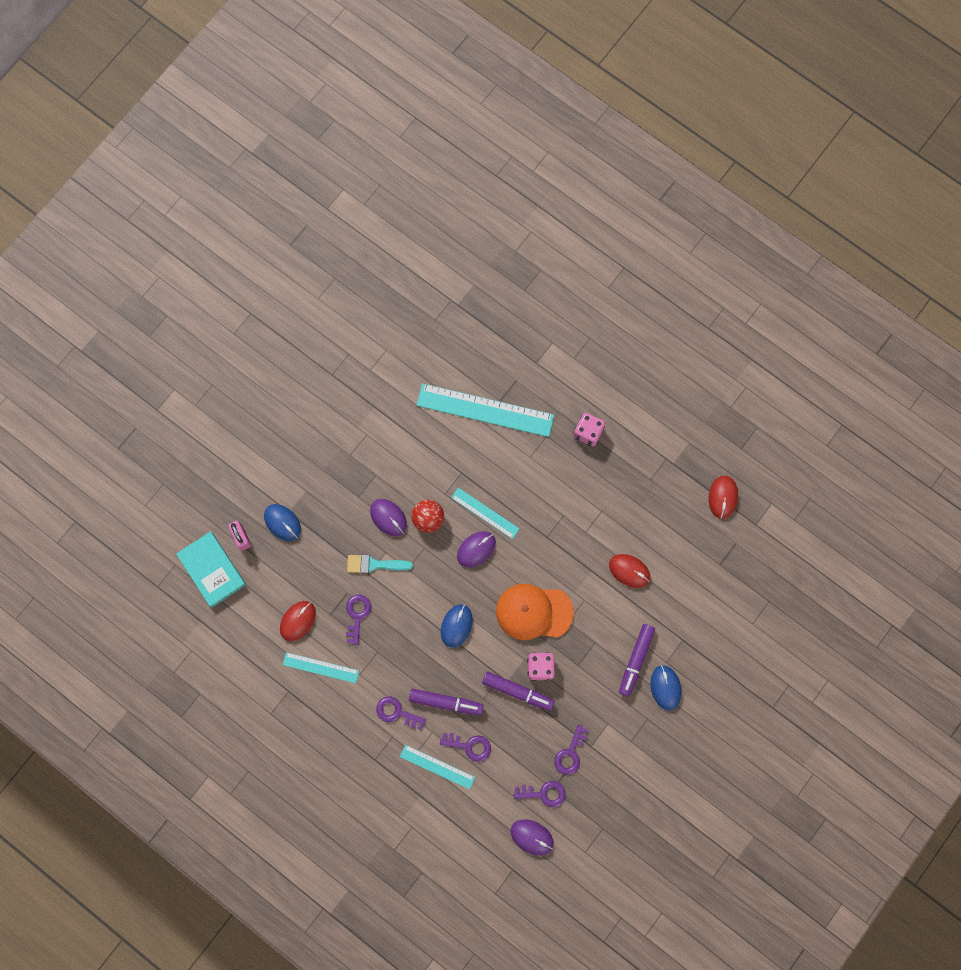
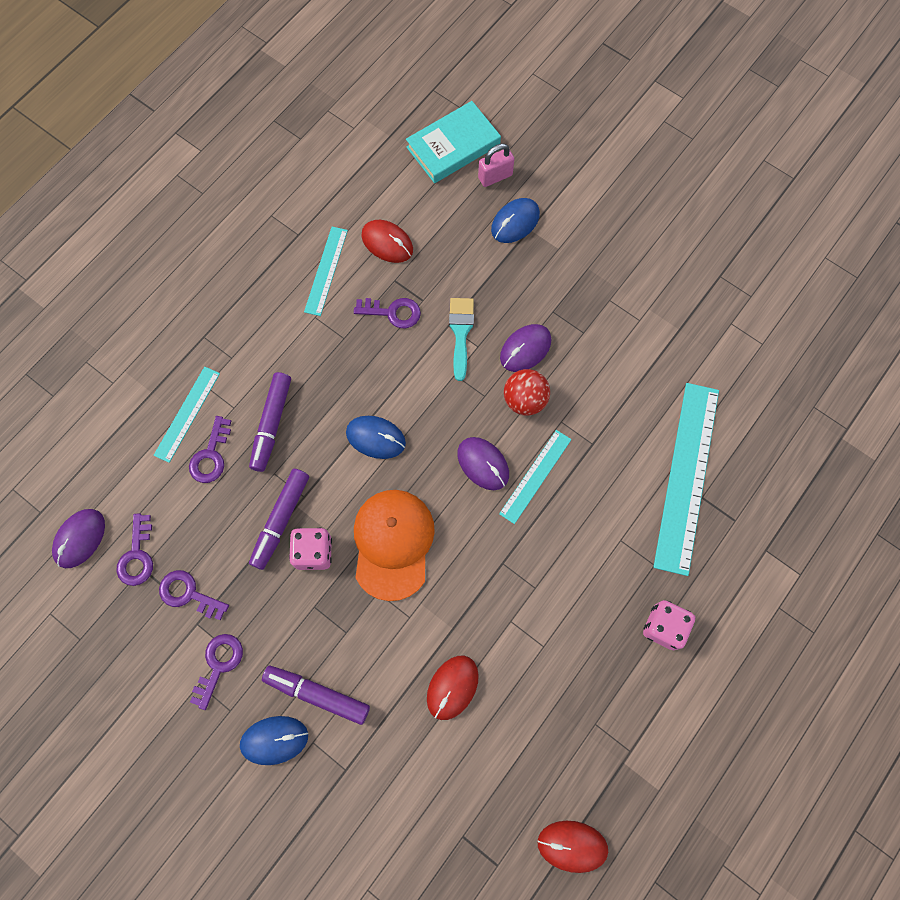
camera: 90 degrees right, 5 degrees down
purple key [376,696,426,730] -> purple key moved to [190,634,243,710]

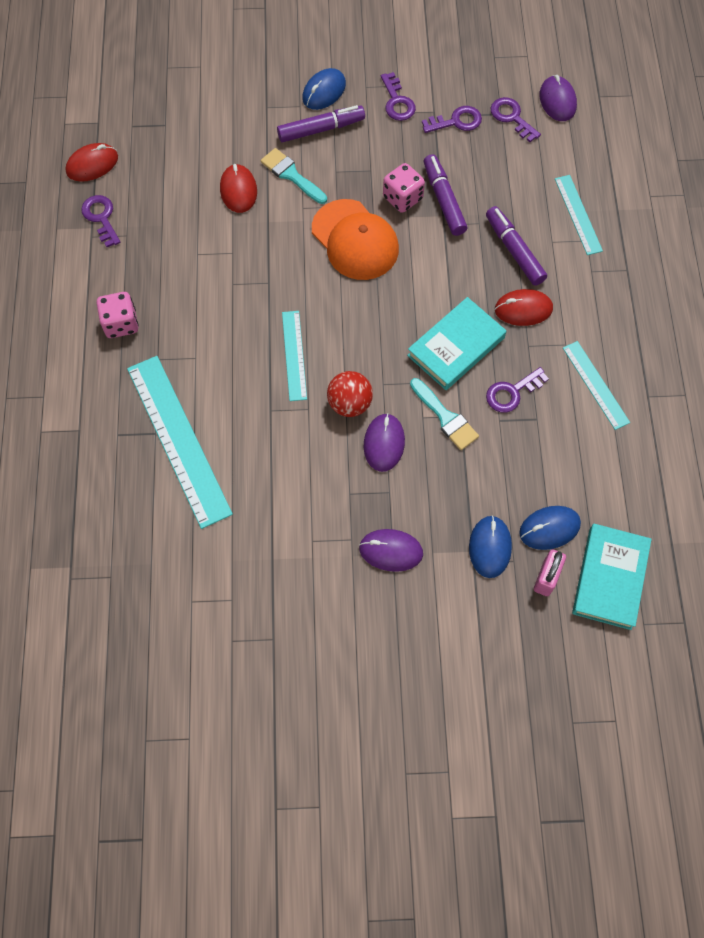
camera: 140 degrees right, 5 degrees down
purple key [189,416,231,483] -> purple key moved to [81,195,121,247]
blue mouse [346,416,406,459] -> blue mouse moved to [519,506,581,550]
red mouse [361,220,413,263] -> red mouse moved to [495,289,553,326]
purple mouse [457,437,509,490] -> purple mouse moved to [359,529,423,572]
none -> turquoise brush [261,148,327,204]
none -> turquoise book [407,297,506,390]

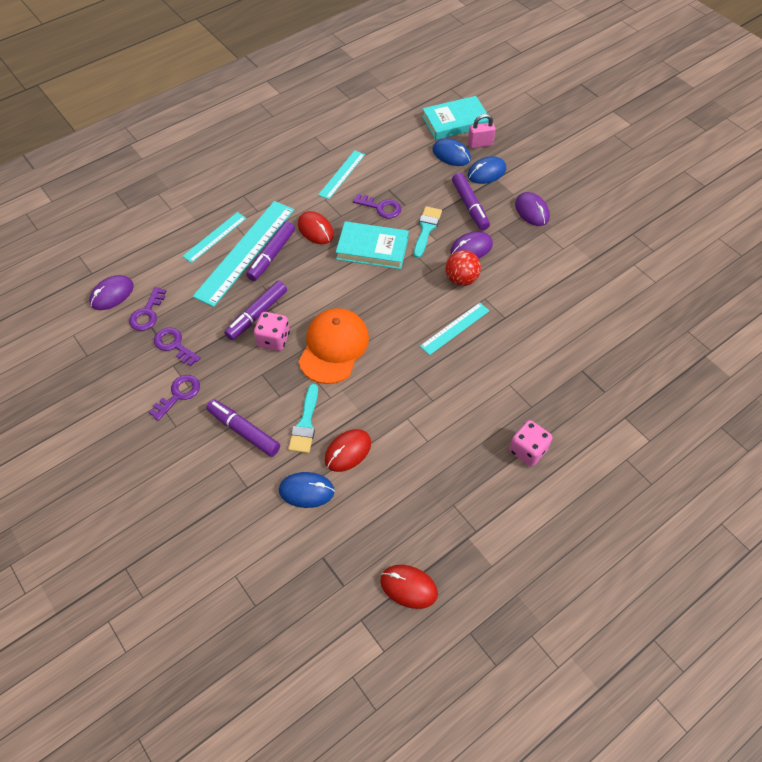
camera: 125 degrees left, 10 degrees down
purple key [81,195,121,247] -> none
turquoise ruler [127,356,233,529] -> turquoise ruler moved to [193,201,294,307]
blue mouse [302,68,346,110] -> blue mouse moved to [279,472,335,508]
none -> purple marker [452,173,490,230]

